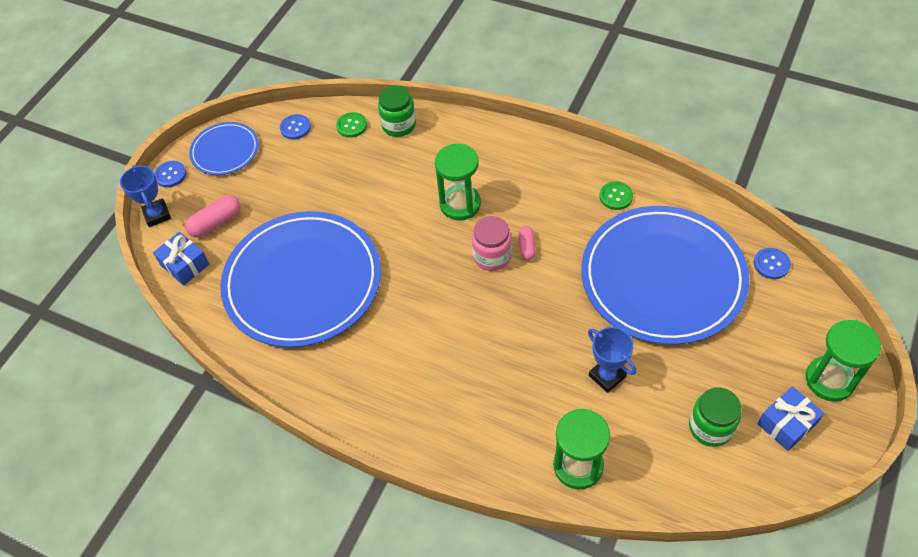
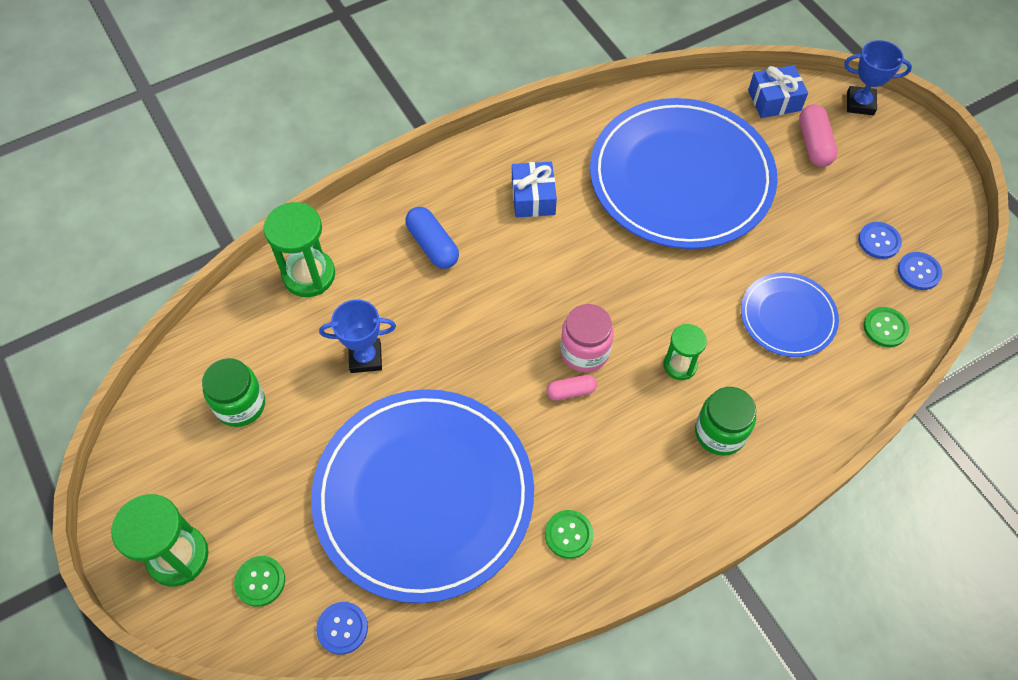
camera: 120 degrees right, 5 degrees up
blue button [154,161,187,187] -> blue button moved to [858,222,902,259]
blue plate [189,122,259,175] -> blue plate moved to [741,272,839,357]
green jar [378,85,416,137] -> green jar moved to [695,387,756,456]
green hourglass [435,144,481,220] -> green hourglass [663,324,707,380], size x0.61
pink capsule [518,226,536,260] -> pink capsule turned 45 degrees counterclockwise [546,375,597,401]
blue gift [757,386,824,451] -> blue gift moved to [512,162,557,218]
none -> green button [234,556,285,607]
none -> blue capsule [405,207,459,269]

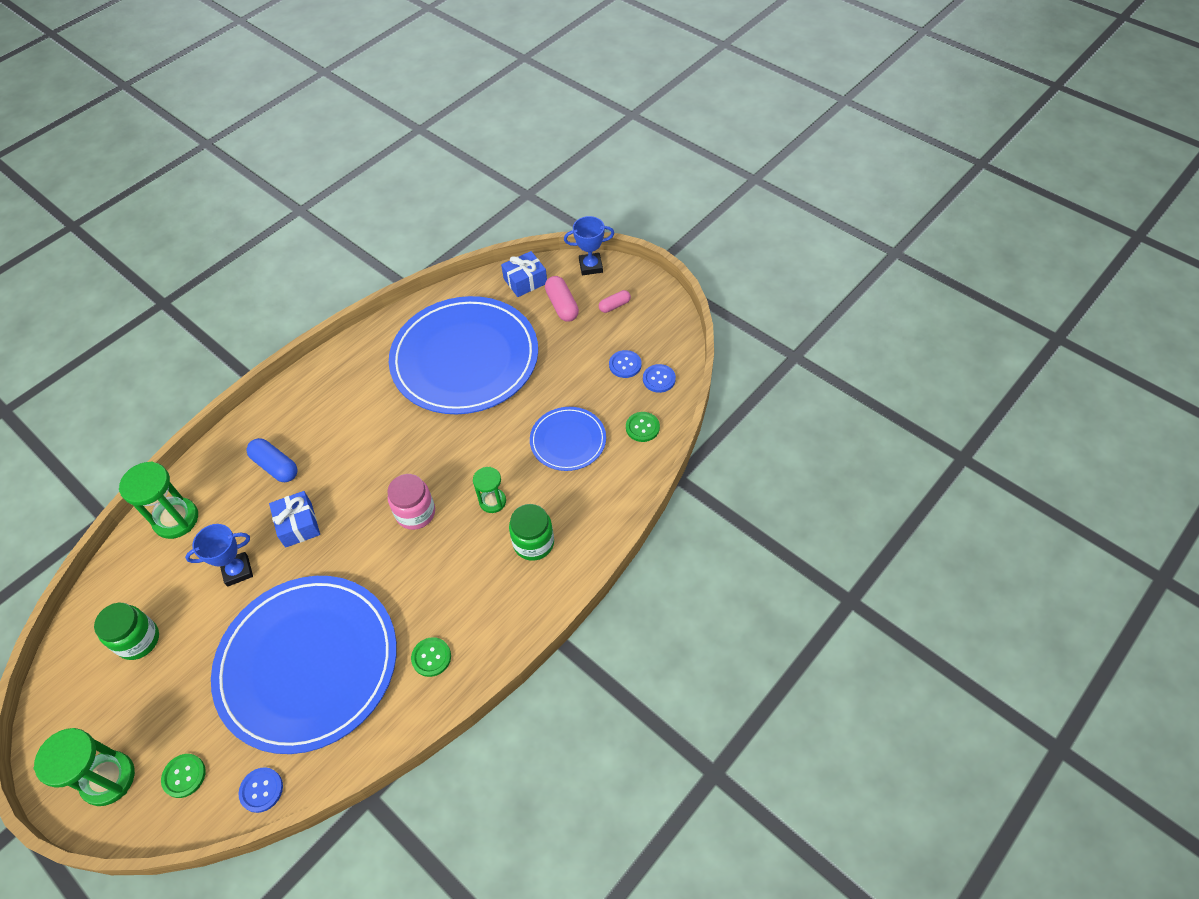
camera: 15 degrees left, 5 degrees down
blue gift [512,162,557,218] -> blue gift moved to [269,491,320,548]
pink capsule [546,375,597,401] -> pink capsule moved to [599,290,631,313]

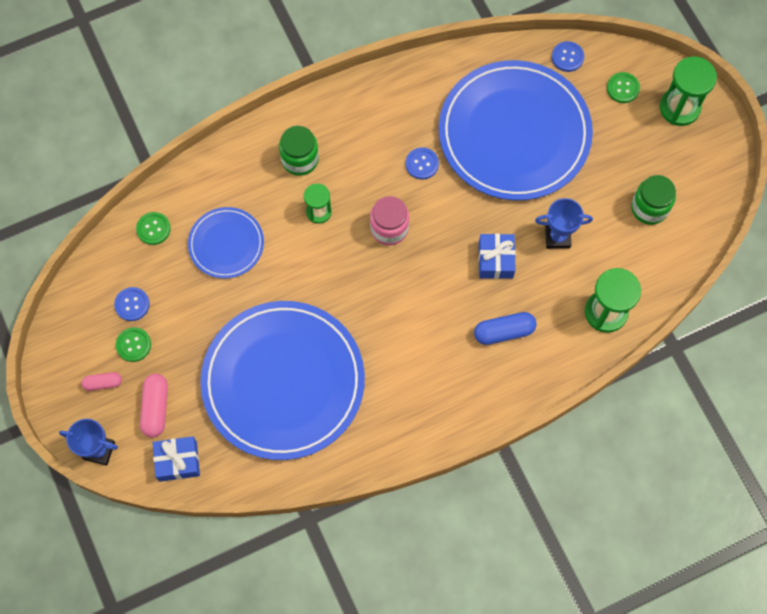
camera: 160 degrees left, 15 degrees up
blue capsule [247,438,298,482] -> blue capsule turned 75 degrees counterclockwise [474,312,537,345]
green button [411,637,451,677] -> green button moved to [116,327,151,362]
blue button [643,364,676,393] -> blue button moved to [406,148,439,179]

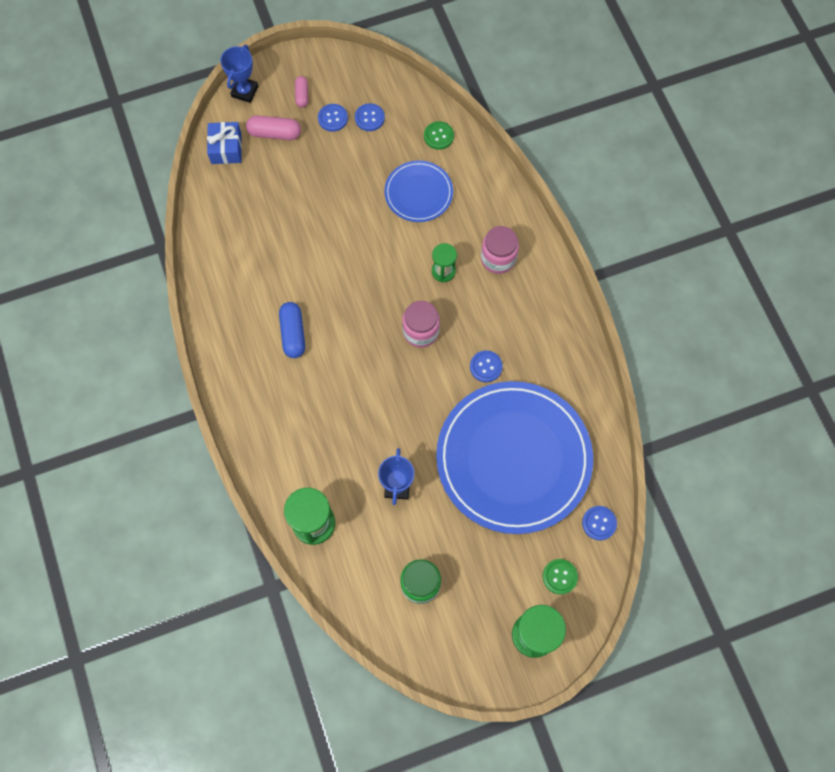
camera: 95 degrees right, 0 degrees up
green button [116,327,151,362] -> blue button [318,104,348,132]
blue plate [200,301,365,460] -> none
green jar [279,126,319,176] -> pink jar [481,226,519,274]
blue capsule [474,312,537,345] -> blue capsule moved to [279,302,305,358]
blue gift [479,234,516,279] -> none

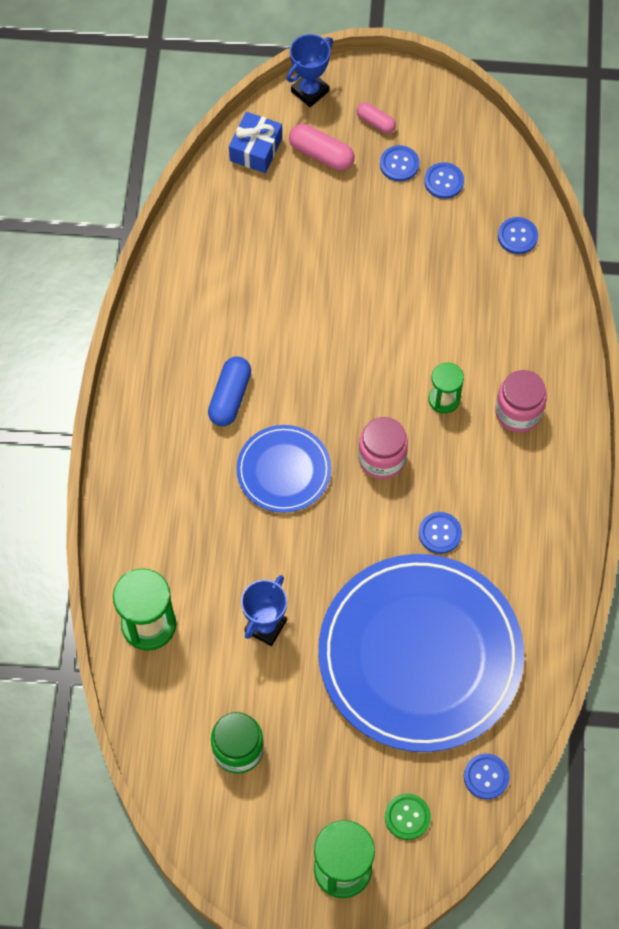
camera: 25 degrees right, 5 degrees down
pink capsule [295,76,308,108] -> pink capsule turned 75 degrees counterclockwise [357,102,396,134]
blue plate [384,160,453,222] -> blue plate moved to [236,425,331,513]
green button [424,121,454,150] -> blue button [498,217,538,254]

